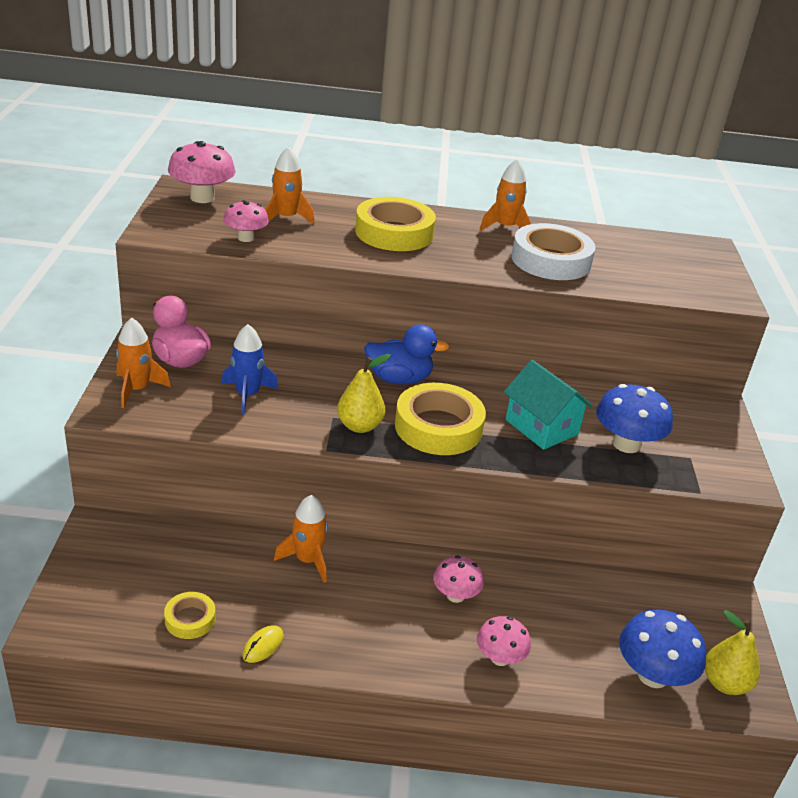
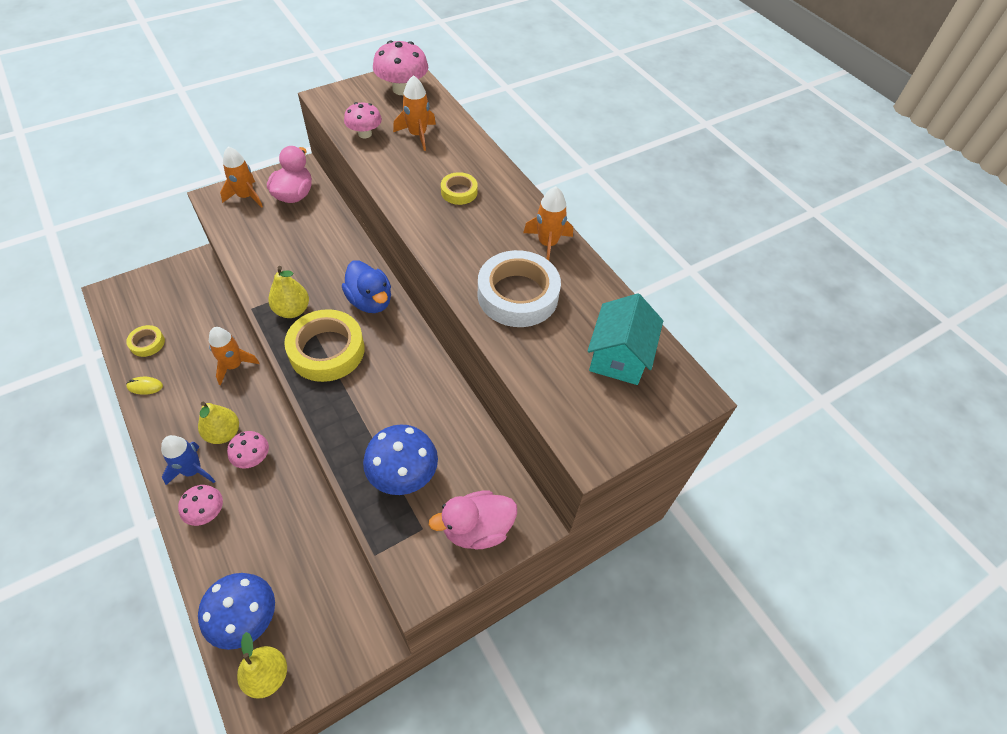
camera: 55 degrees right, 20 degrees up
blue rocket [221,324,278,415] -> blue rocket moved to [161,435,215,485]
yellow tape [355,197,436,251] -> yellow tape [441,172,478,205], size x0.51
turquoise house [504,360,593,450] -> turquoise house moved to [588,293,663,385]
none -> yellow pear [198,402,239,444]
none -> pink duck [429,490,517,549]

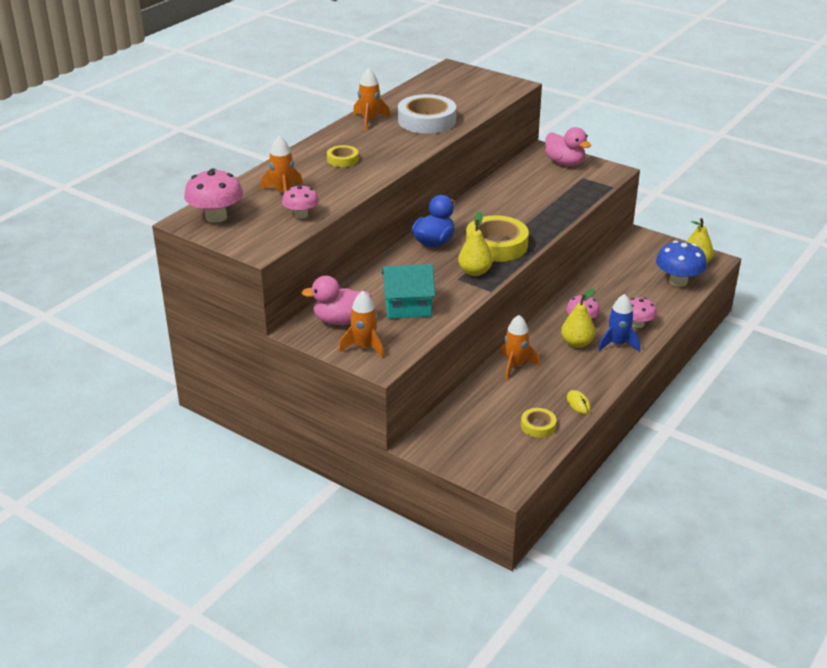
camera: 110 degrees left, 20 degrees down
blue mushroom [363,424,438,495] -> none
turquoise house [588,293,663,385] -> turquoise house moved to [382,264,435,319]

